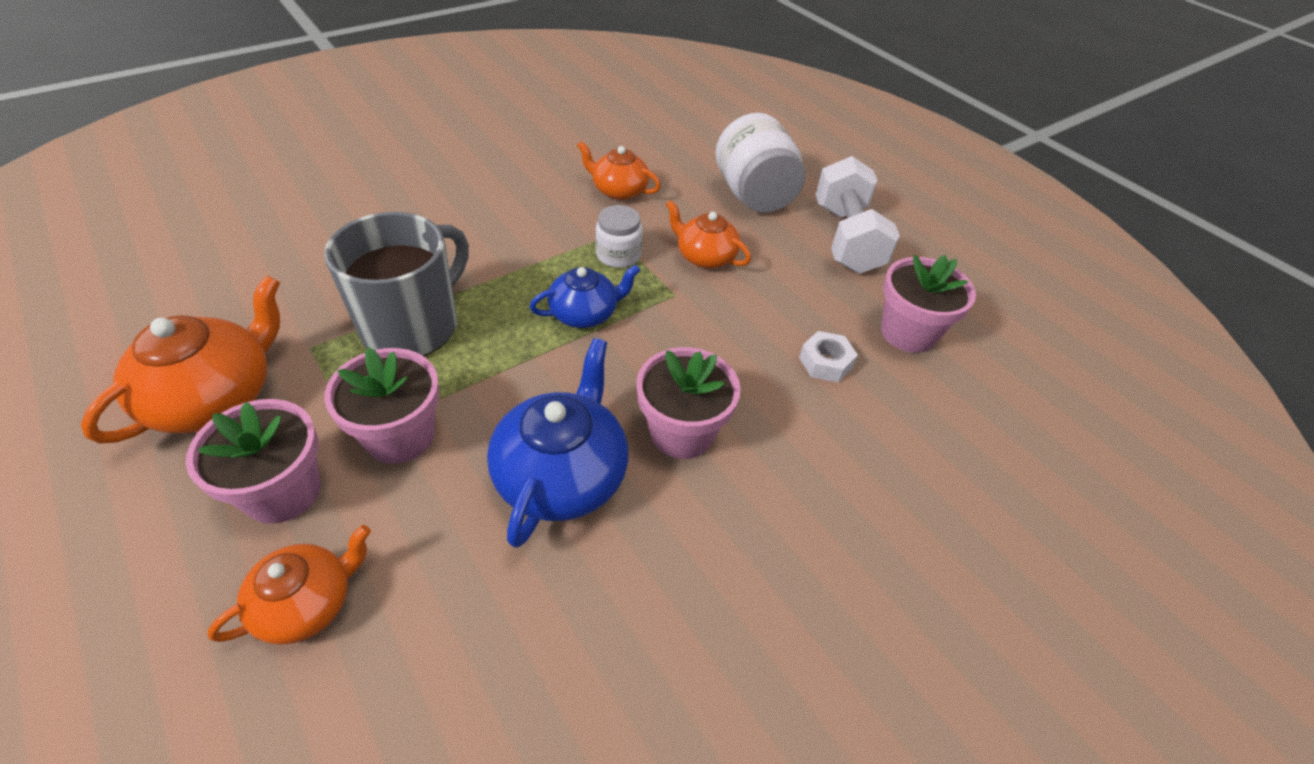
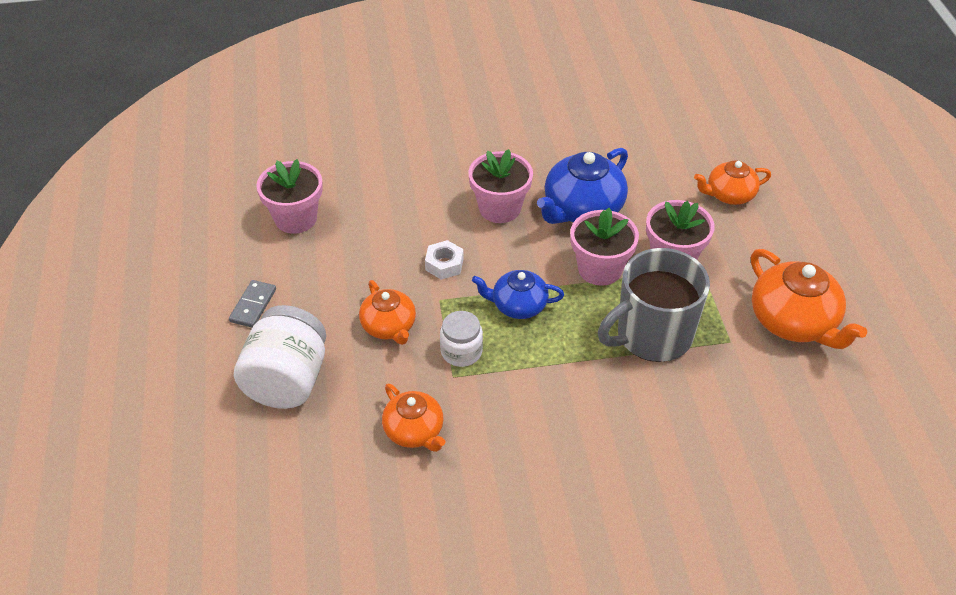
camera: 150 degrees left, 0 degrees up
orange teapot [81,275,280,444] -> orange teapot turned 90 degrees counterclockwise [751,249,867,349]
pink flower pot [186,399,321,524] -> pink flower pot moved to [570,208,639,286]
white nut [799,331,858,382] -> white nut moved to [425,240,464,280]
white dumbbell [816,156,900,274] -> grey domino [229,280,276,328]

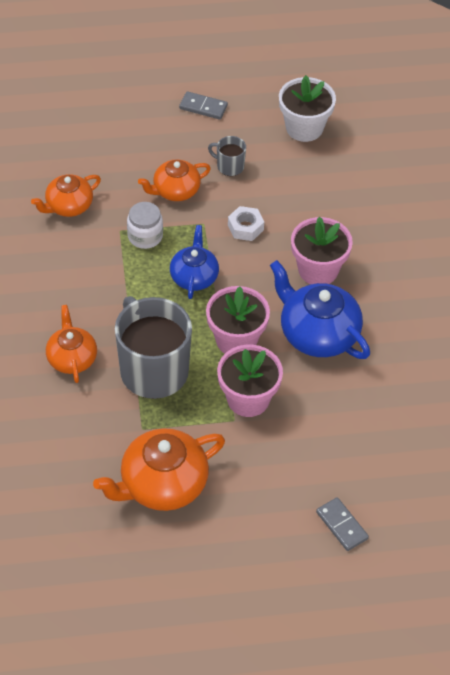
camera: 90 degrees right, 5 degrees up
white jar [234,305,326,409] -> none
pink flower pot [256,159,323,234] -> white flower pot [279,75,336,142]
orange teapot [694,160,771,205] -> orange teapot moved to [46,305,97,383]
none -> grey mug [208,136,246,176]
none -> grey domino [316,497,369,551]

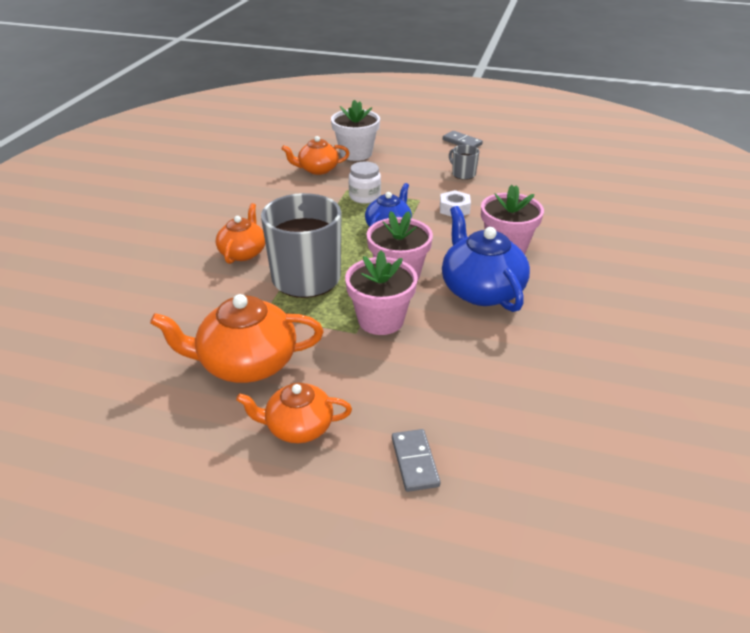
camera: 25 degrees right, 15 degrees down
orange teapot [138,160,211,201] -> orange teapot moved to [236,383,352,443]
white flower pot [279,75,336,142] -> white flower pot moved to [331,100,380,161]

